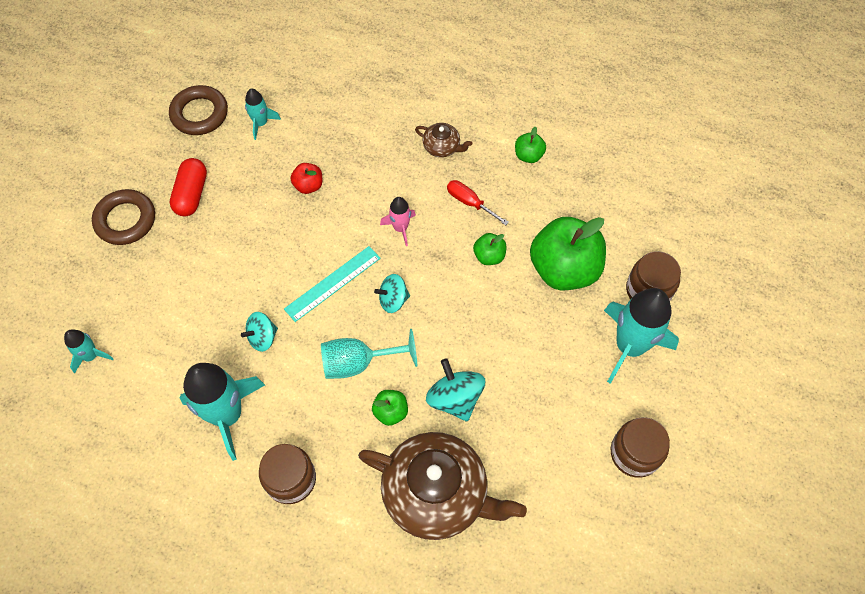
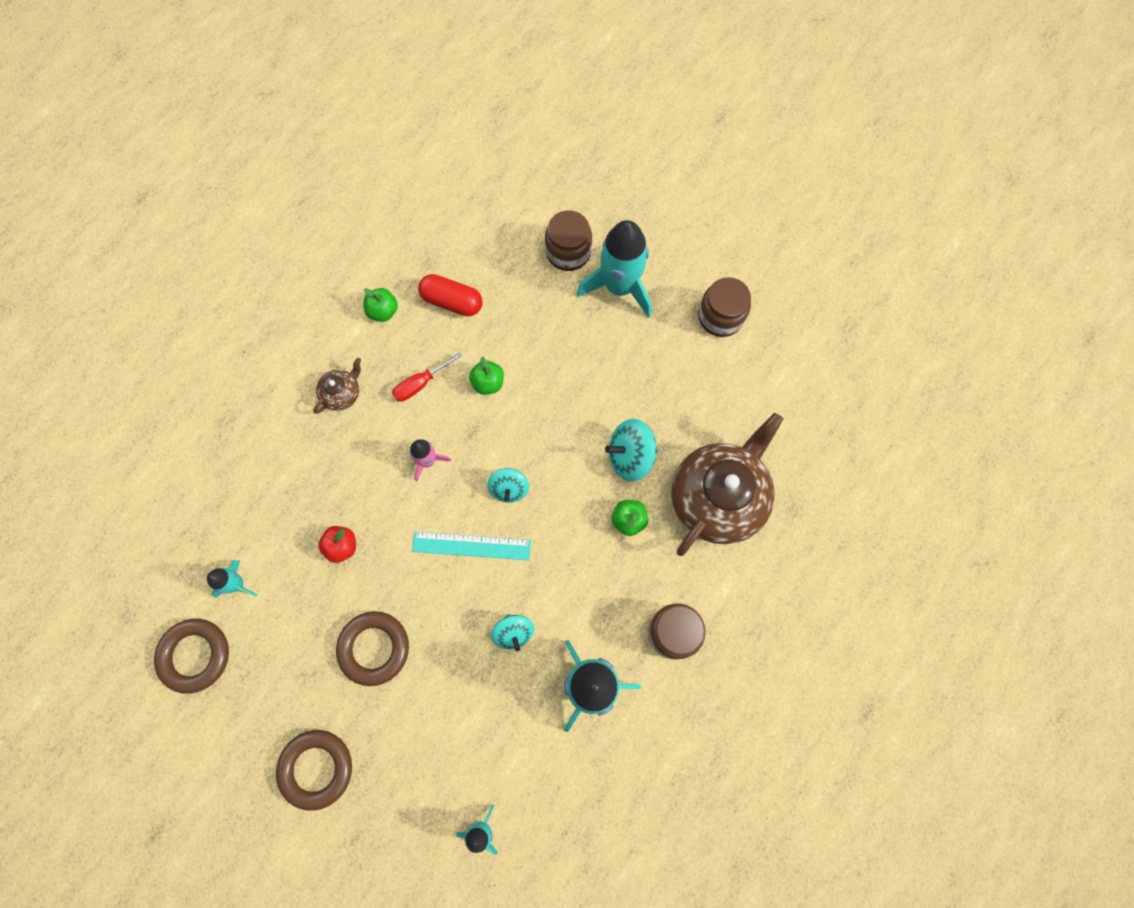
camera: 75 degrees left, 10 degrees up
red capsule [170,158,207,216] -> red capsule moved to [418,274,483,316]
turquoise ruler [284,246,381,322] -> turquoise ruler turned 60 degrees counterclockwise [412,532,531,560]
turquoise goblet [321,329,417,379] -> none
green apple [530,217,606,290] -> none
none -> brown ring [336,611,409,686]

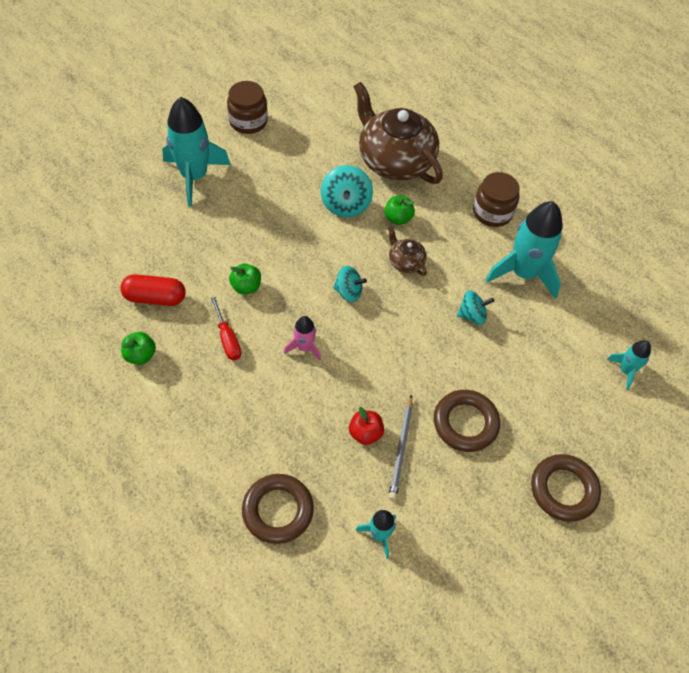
camera: 80 degrees left, 15 degrees down
brown ring [154,619,229,694] -> brown ring moved to [242,474,314,544]
brown teapot [313,358,361,414] -> brown teapot moved to [388,226,427,276]
turquoise ruler [412,532,531,560] -> none
red capsule [418,274,483,316] -> red capsule turned 60 degrees clockwise [120,274,186,306]
brown jar [545,210,592,271] -> none
none -> grey pencil [389,395,413,500]

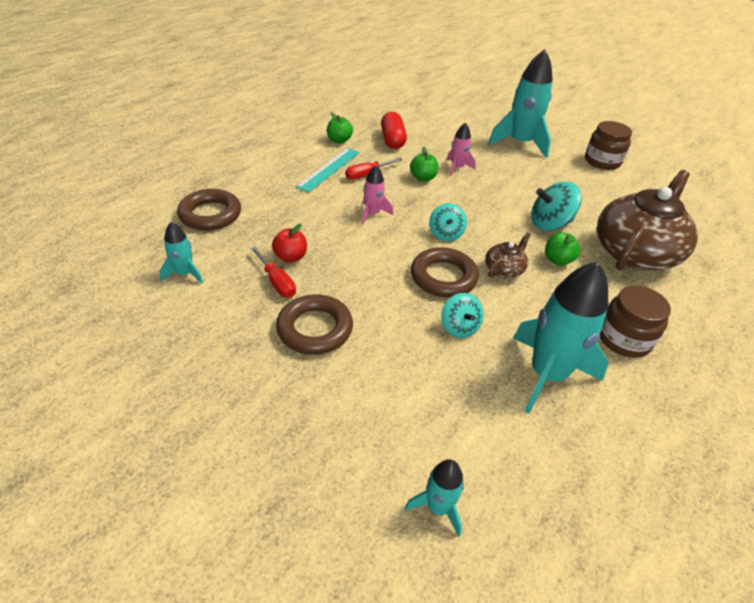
camera: 80 degrees right, 15 degrees down
grey pencil [389,395,413,500] -> red screwdriver [251,246,296,298]
brown ring [531,454,601,522] -> brown ring moved to [411,247,479,297]
none -> turquoise ruler [295,148,360,193]
none -> pink rocket [447,122,476,177]

